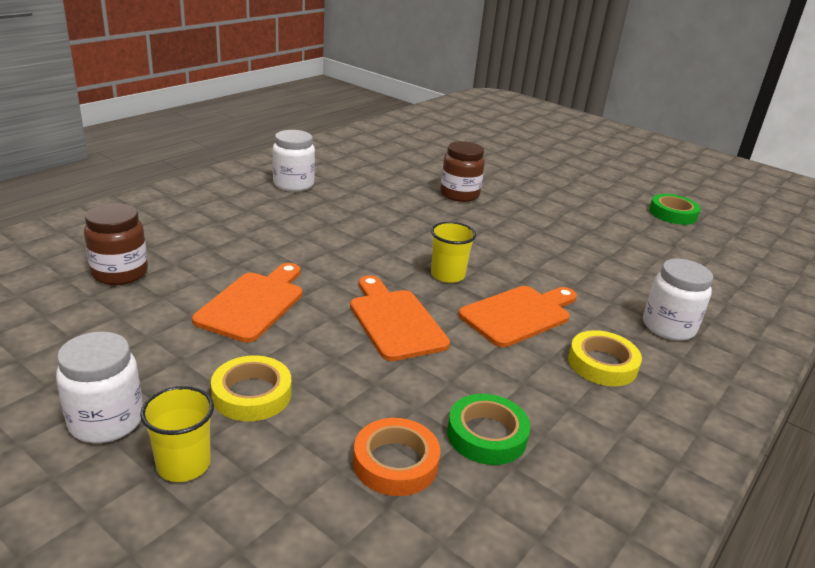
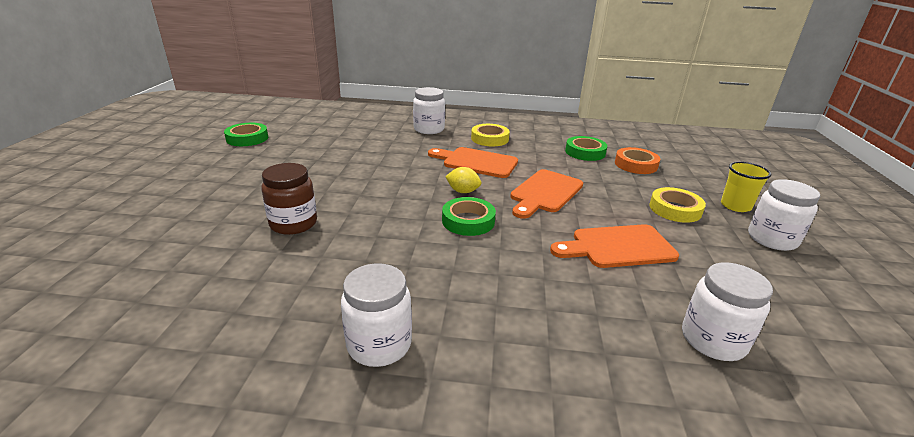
camera: 120 degrees left, 0 degrees up
brown jar [84,203,148,285] -> white jar [682,262,773,361]
yellow cup [431,222,476,283] -> yellow lemon [445,167,481,193]
none -> green tape [442,197,496,236]

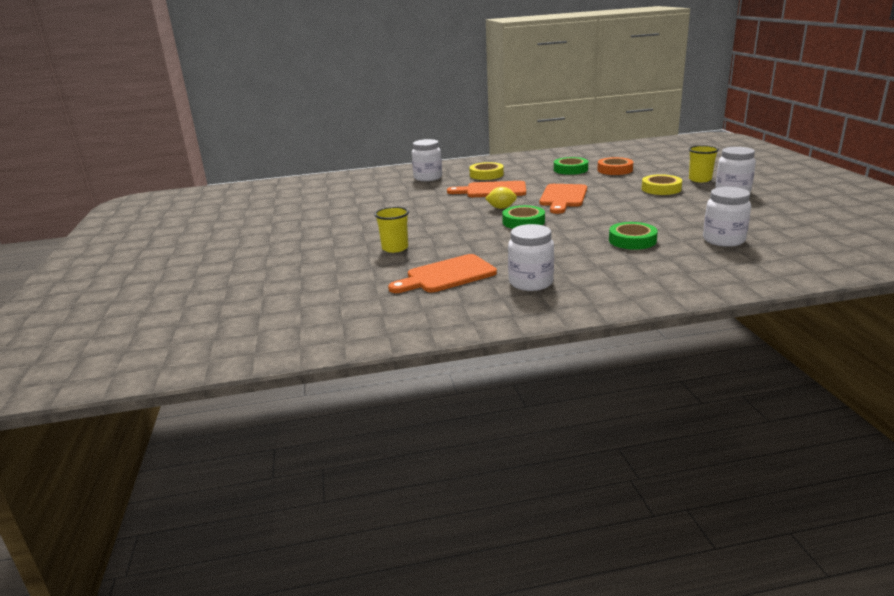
camera: 15 degrees left, 5 degrees down
green tape [224,123,268,146] -> green tape moved to [609,222,658,250]
brown jar [261,163,317,235] -> yellow cup [374,207,409,253]
orange cutting board [550,224,679,268] -> orange cutting board moved to [388,254,497,293]

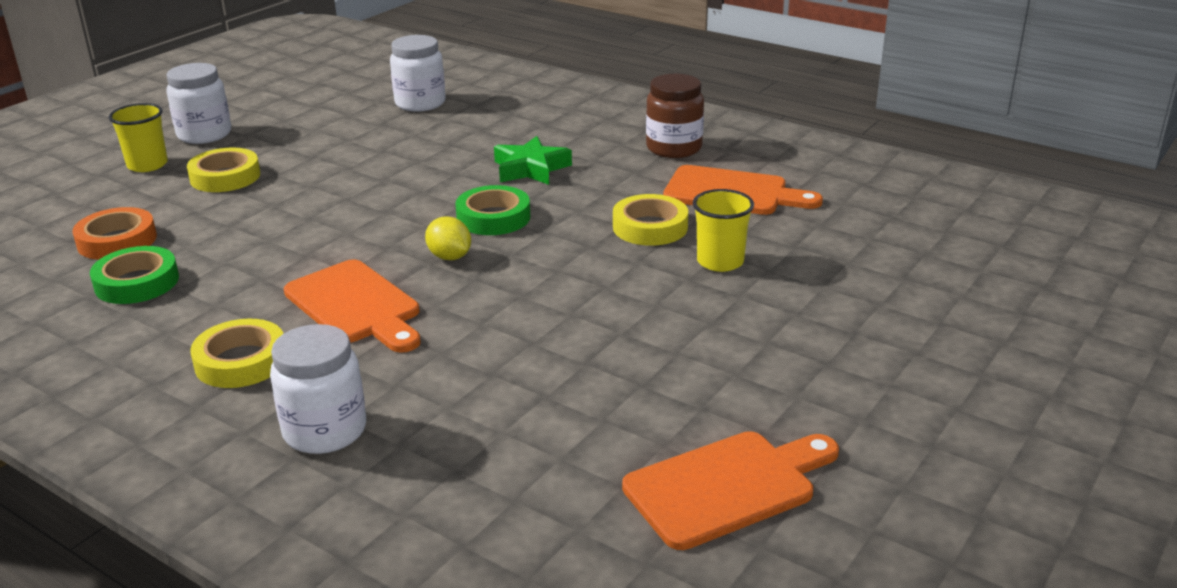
camera: 135 degrees left, 5 degrees up
white jar [508,224,554,291] -> brown jar [646,74,704,158]
orange cutting board [539,184,587,214] -> orange cutting board moved to [622,431,839,550]
green tape [609,222,658,250] -> none
none -> green star [494,136,572,185]
none -> yellow tape [613,194,688,246]

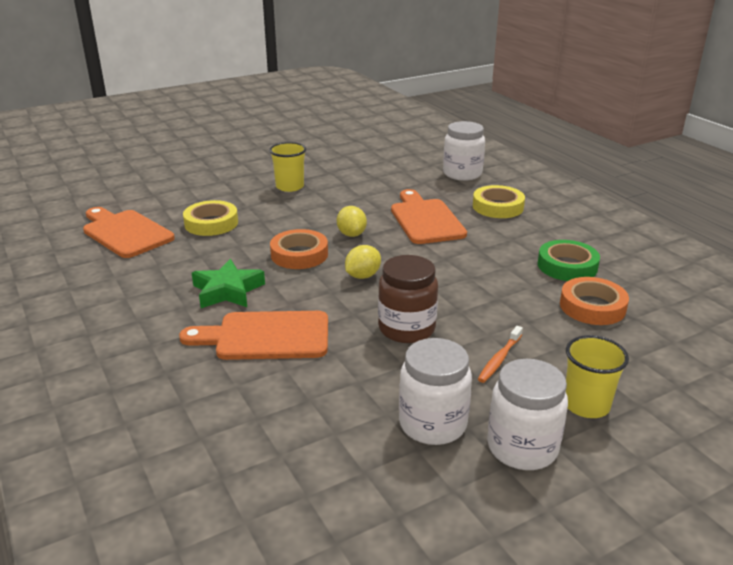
camera: 155 degrees left, 0 degrees up
yellow tape [187,148,260,192] -> orange toothbrush [478,326,523,383]
white jar [390,35,446,112] -> white jar moved to [399,338,472,445]
green tape [455,185,530,235] -> orange tape [270,229,328,269]
orange cutting board [622,431,839,550] -> orange cutting board moved to [179,311,328,360]
brown jar [646,74,704,158] -> brown jar moved to [378,255,438,343]
yellow cup [693,189,754,272] -> yellow cup moved to [269,142,306,192]
none -> yellow lemon [345,245,381,279]

